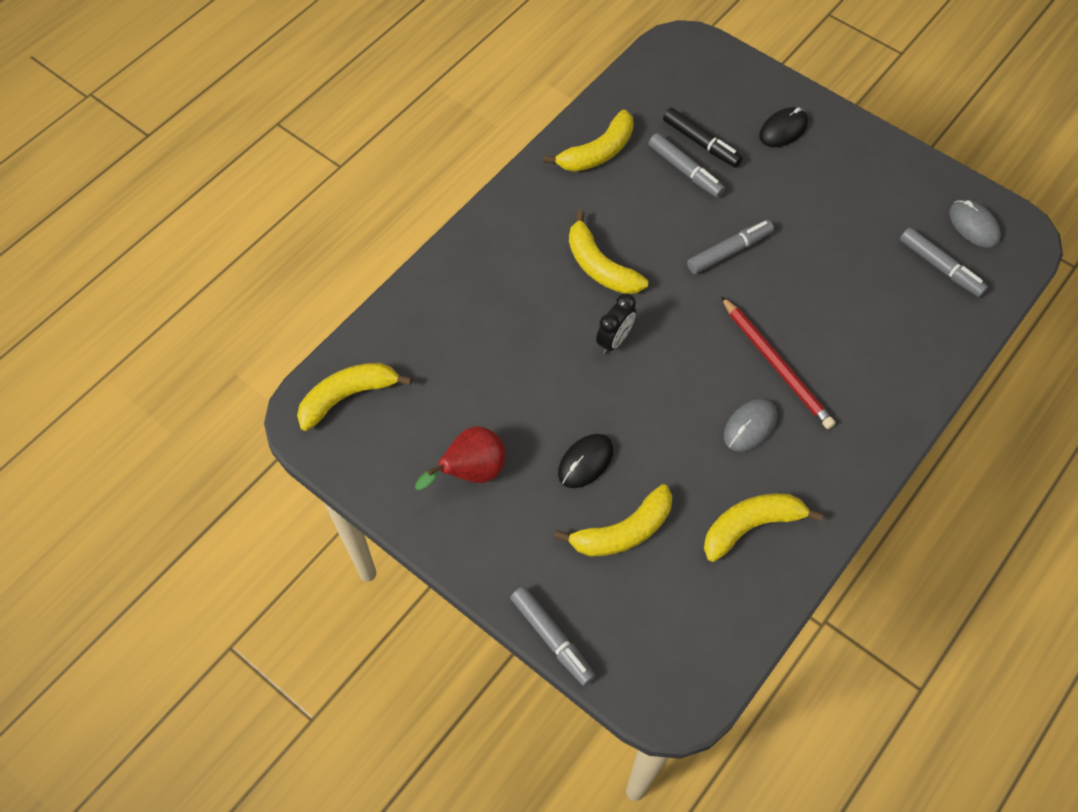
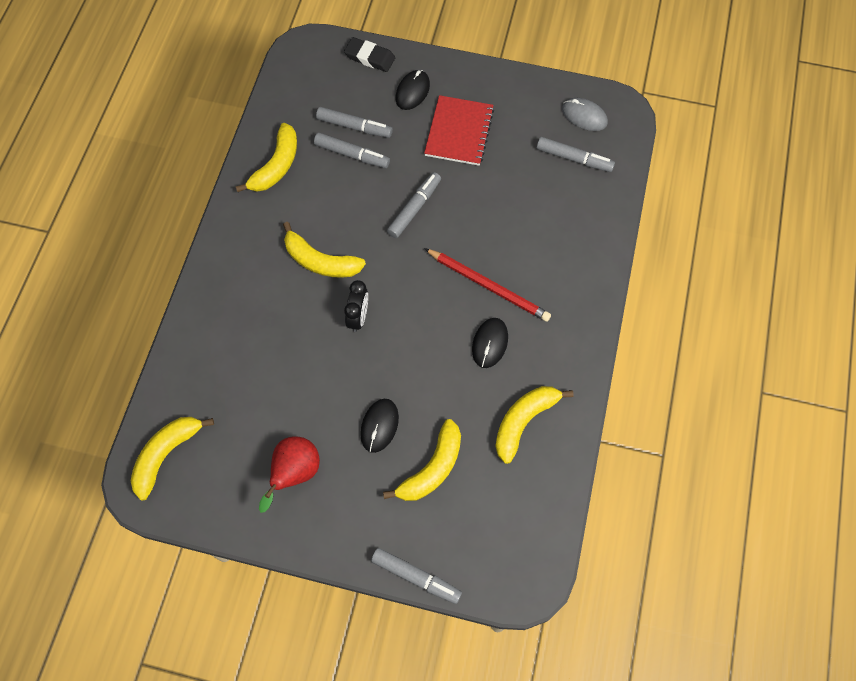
camera: 25 degrees left, 5 degrees up
black marker [663,108,743,167] -> grey marker [316,107,393,138]
grey mouse [724,399,777,452] -> black mouse [472,318,508,368]
none -> black eraser [344,37,395,72]
none -> red notebook [424,95,494,166]

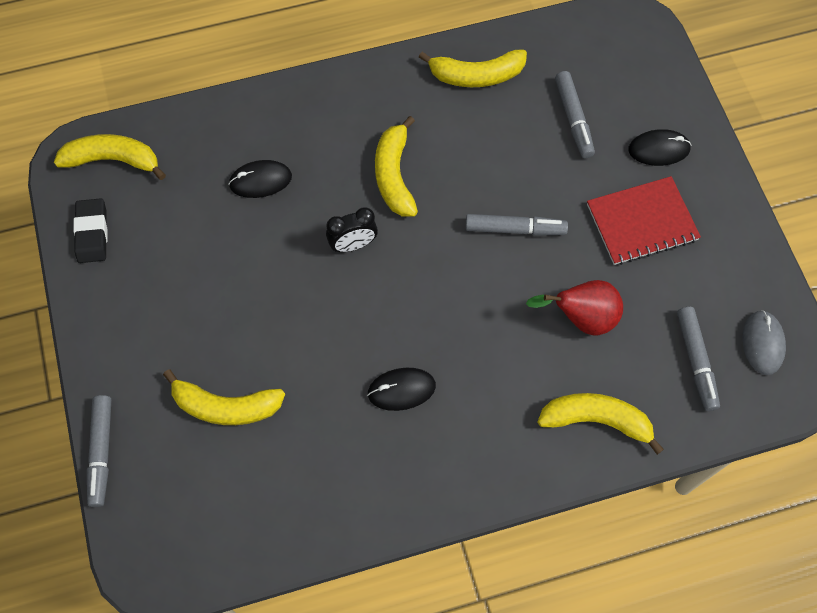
camera: 60 degrees right, 0 degrees up
red pear [259,437,320,513] -> red pear moved to [526,280,623,336]
grey marker [314,133,390,168] -> none
black eraser [344,37,395,72] -> black eraser moved to [73,198,107,263]
black mouse [360,399,399,453] -> black mouse moved to [228,160,292,198]
red pencil [424,248,551,322] -> none
yellow banana [495,386,574,464] -> yellow banana moved to [538,393,664,455]

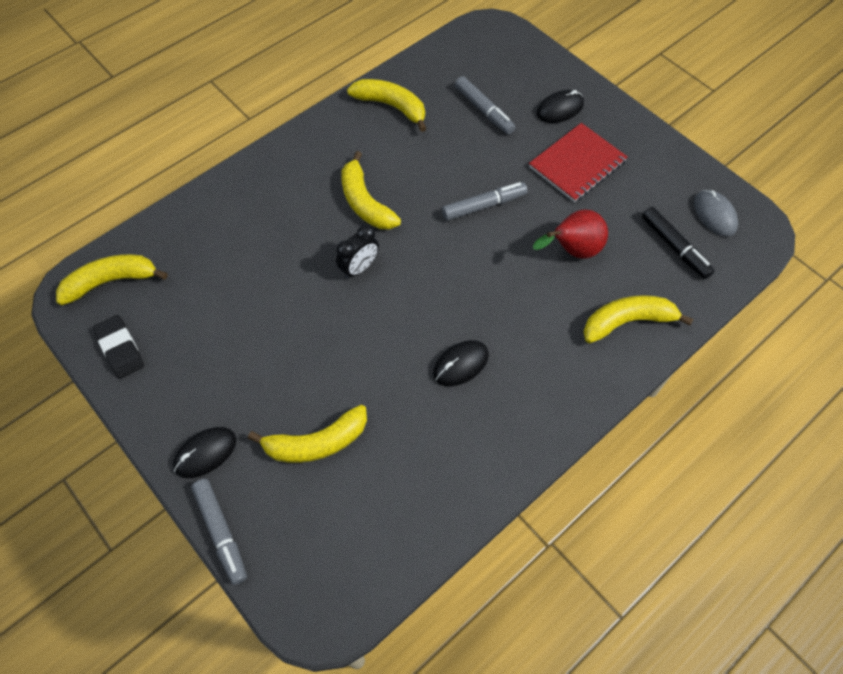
camera: 25 degrees left, 5 degrees down
black mouse [228,160,292,198] -> black mouse moved to [173,427,236,478]
yellow banana [419,49,527,87] -> yellow banana turned 120 degrees counterclockwise [347,79,427,132]
grey marker [677,307,720,411] -> black marker [642,207,715,279]

